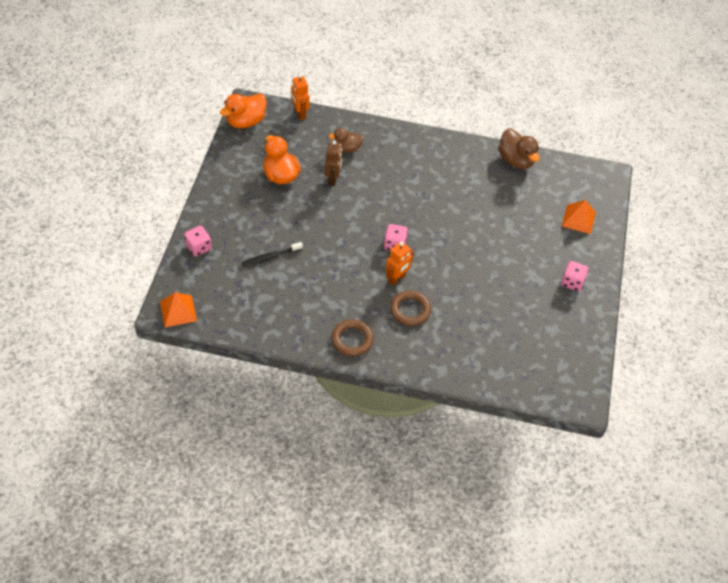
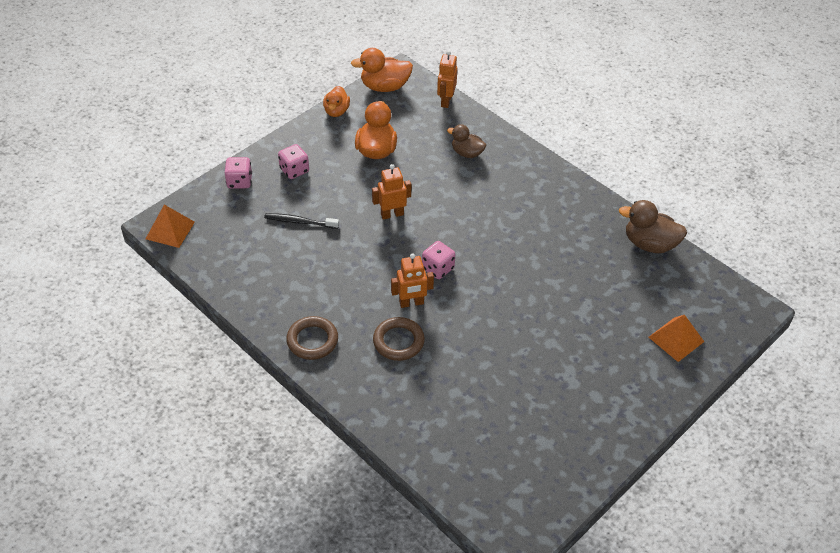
camera: 35 degrees right, 5 degrees down
brown robot [325,140,343,186] -> none
brown duck [499,129,540,169] -> brown duck turned 105 degrees clockwise [619,200,687,253]
pink dice [561,261,589,291] -> pink dice moved to [278,144,309,179]
none -> orange duck [323,86,350,117]
none -> orange robot [372,164,411,220]

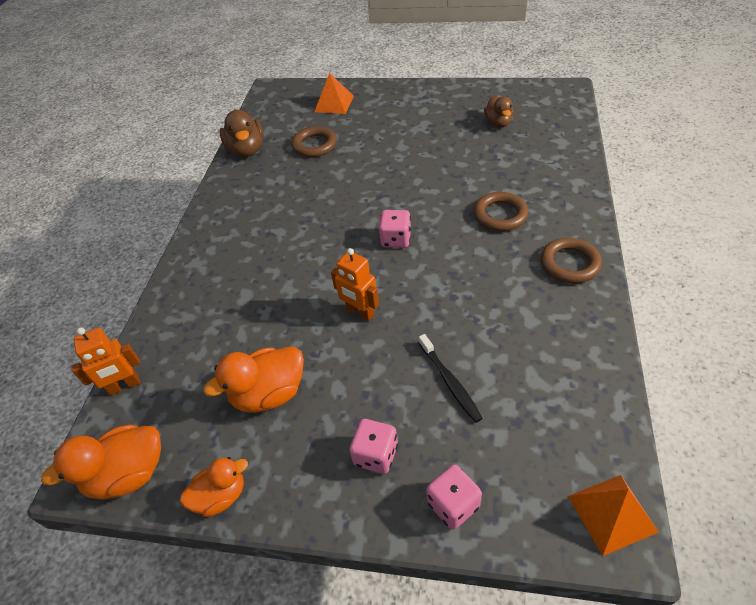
camera: 120 degrees left, 0 degrees up
orange duck [351,48,413,92] -> orange duck turned 105 degrees clockwise [41,424,161,500]
orange robot [391,253,434,308] -> none
brown duck [447,124,486,158] -> brown duck moved to [484,96,514,127]
none -> brown ring [292,126,337,157]

